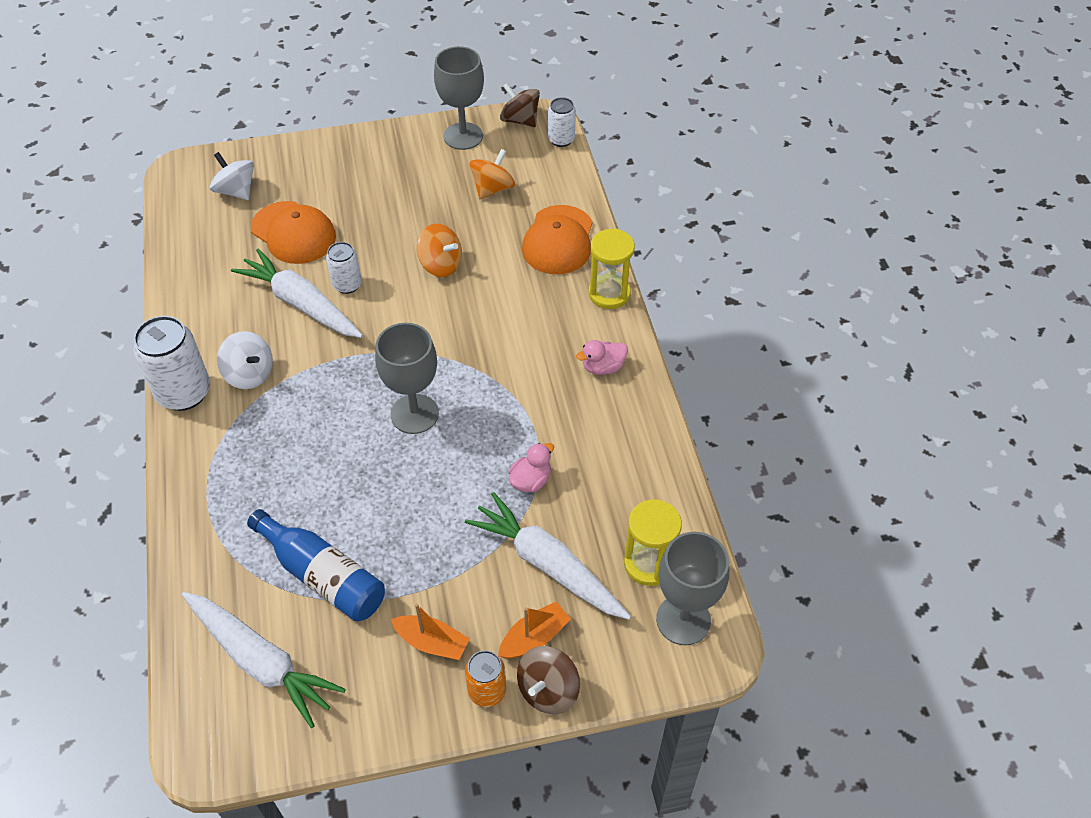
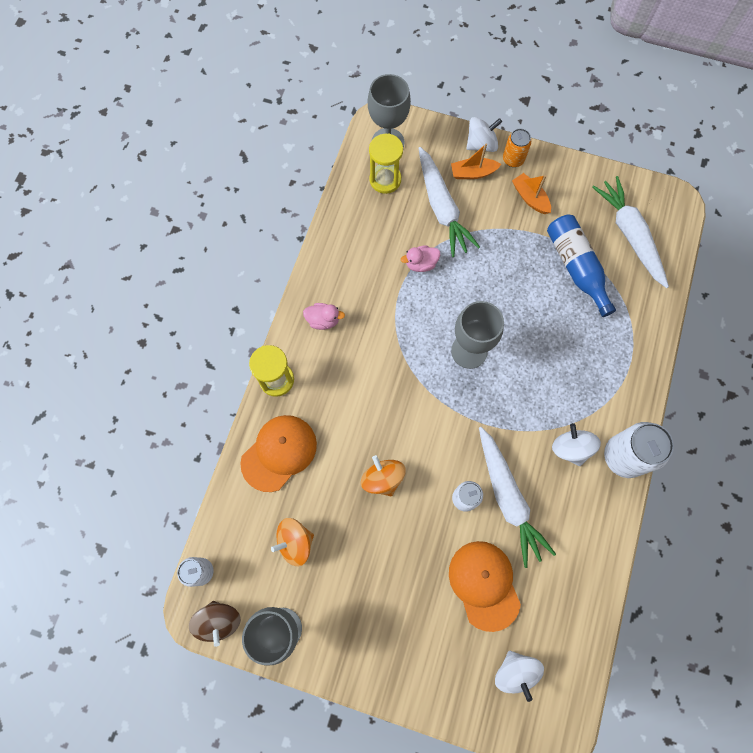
camera: 150 degrees left, 20 degrees up
brown spinning top [517,646,580,714] -> white spinning top [466,117,502,152]

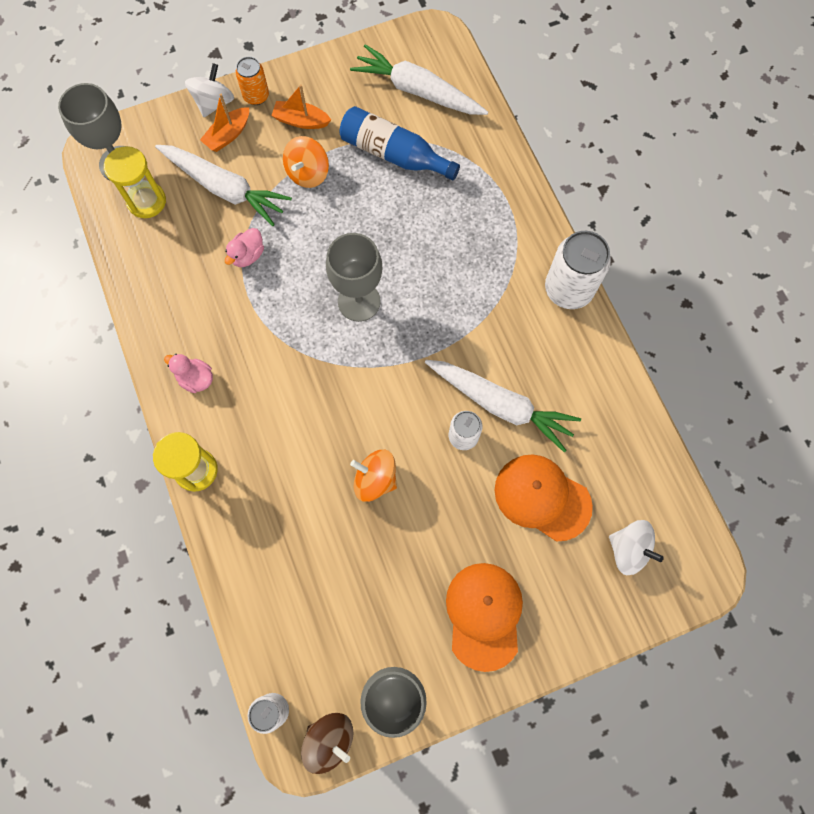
camera: 40 degrees left, 0 degrees up
orange cap [240,415,317,492] -> orange cap moved to [446,563,523,672]
orange spinning top [271,518,314,566] -> orange spinning top moved to [283,136,329,188]
pink duck [303,303,345,330] -> pink duck turned 120 degrees counterclockwise [164,354,213,393]
white spinning top [552,423,601,466] -> none

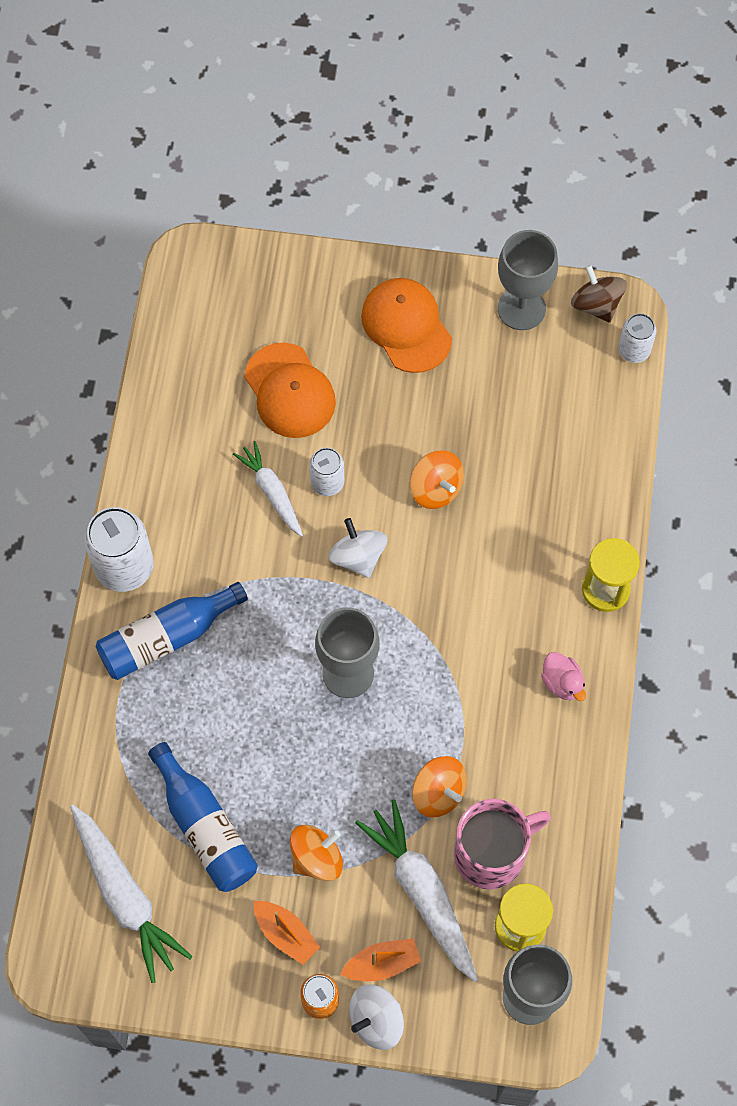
camera: 150 degrees left, 5 degrees down
pink duck [225,228,264,267] -> orange spinning top [412,756,467,818]
white carrot [425,360,581,453] -> white carrot [233,441,303,537], size x0.62
orange cap [446,563,523,672] -> orange cap turned 120 degrees clockwise [361,278,452,373]
white spinning top [609,520,664,575] -> white spinning top moved to [329,518,387,578]
none -> blue bottle [96,582,248,680]
none -> pink mug [454,799,551,890]

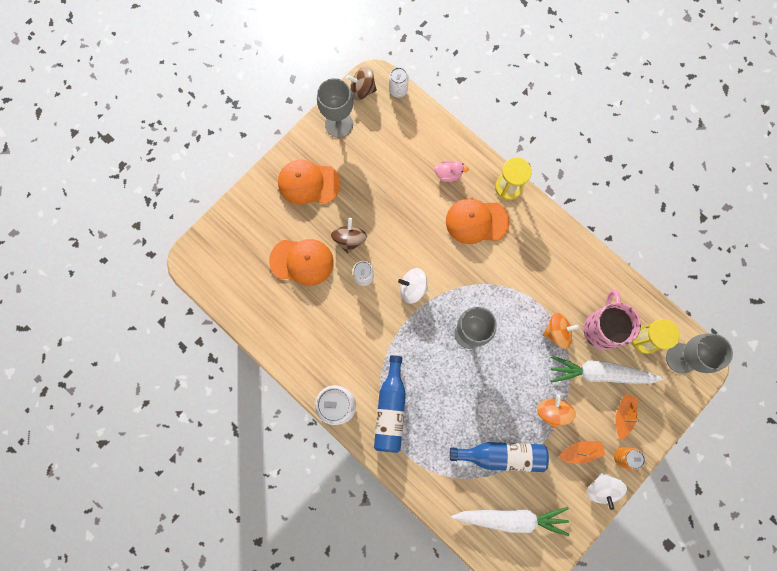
camera: 55 degrees left, 10 degrees up
white carrot [233,441,303,537] -> none
white spinning top [349,984,404,1050] -> white spinning top moved to [587,473,627,510]
orange spinning top [410,450,464,509] -> none
pink duck [541,652,586,701] -> pink duck moved to [434,161,469,182]
none -> brown spinning top [331,218,367,253]
none -> orange cap [446,198,510,244]

